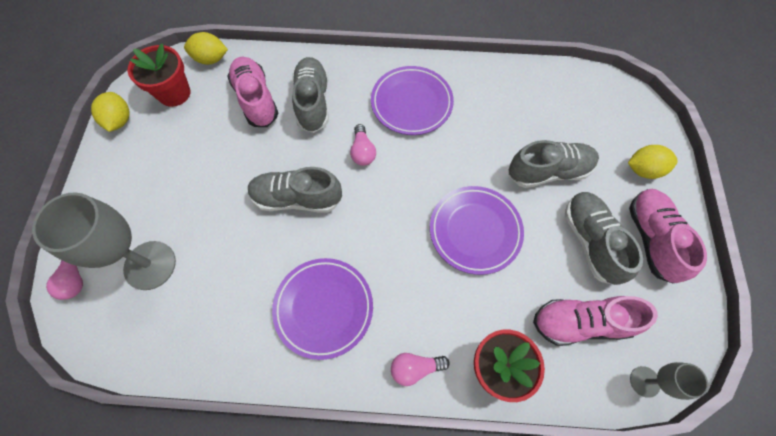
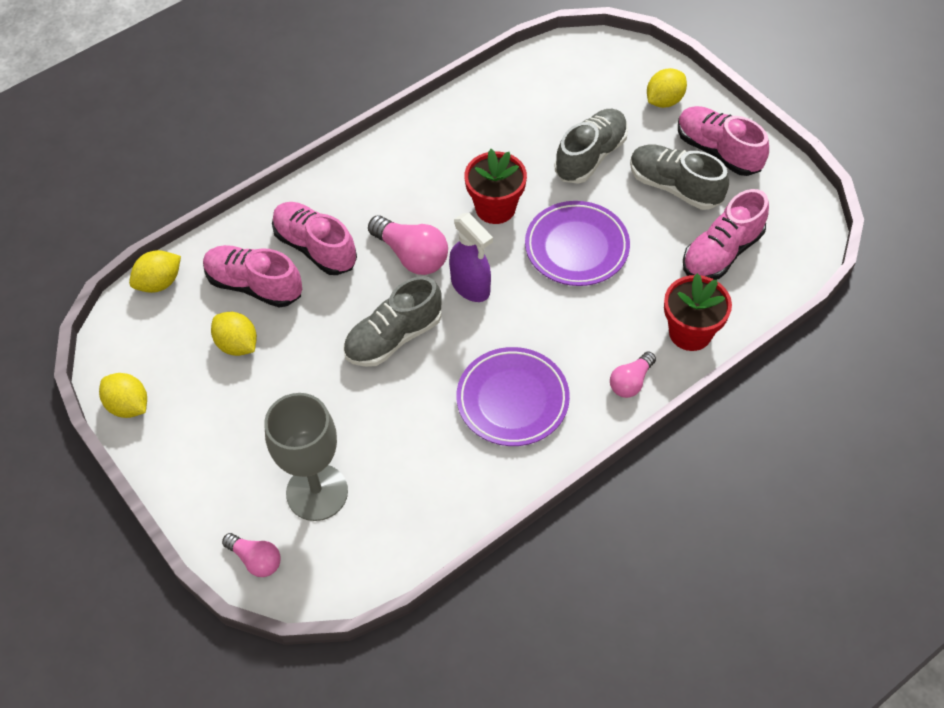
camera: 40 degrees left, 10 degrees down
red flower pot [128,44,191,107] -> red flower pot moved to [464,149,527,224]
grey shoe [292,57,329,133] -> pink shoe [272,202,357,275]
pink light bulb [350,124,376,166] -> pink light bulb [368,215,448,275], size x1.62
purple plate [371,66,454,135] -> none
grey goblet [630,362,708,400] -> none
none -> yellow lemon [211,312,257,356]
none -> purple spray bottle [449,213,493,302]

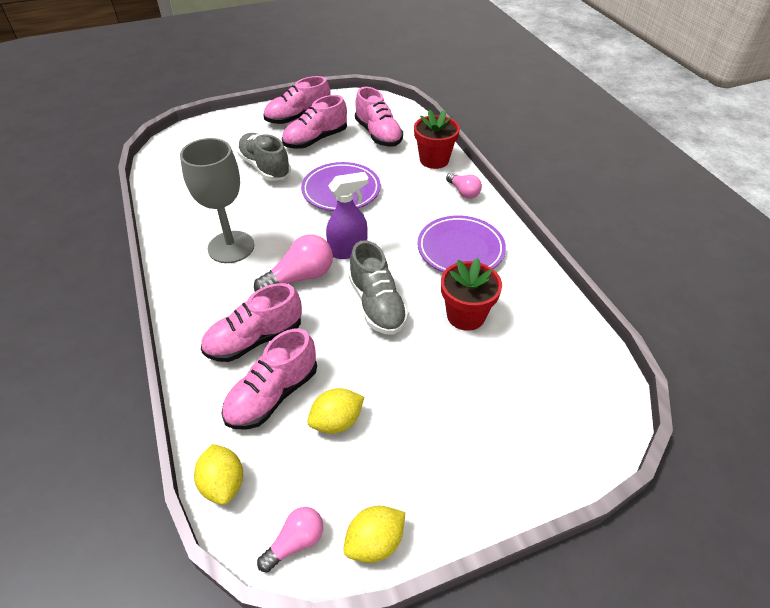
camera: 75 degrees left, 10 degrees down
pink light bulb [222,533,281,577] -> pink light bulb moved to [257,507,323,572]
grey goblet [264,393,348,521] -> grey goblet moved to [180,138,254,263]
red flower pot [464,149,527,224] -> red flower pot moved to [441,258,502,331]
grey shoe [630,144,729,210] -> pink shoe [282,95,347,149]
yellow lemon [647,68,687,108] -> none

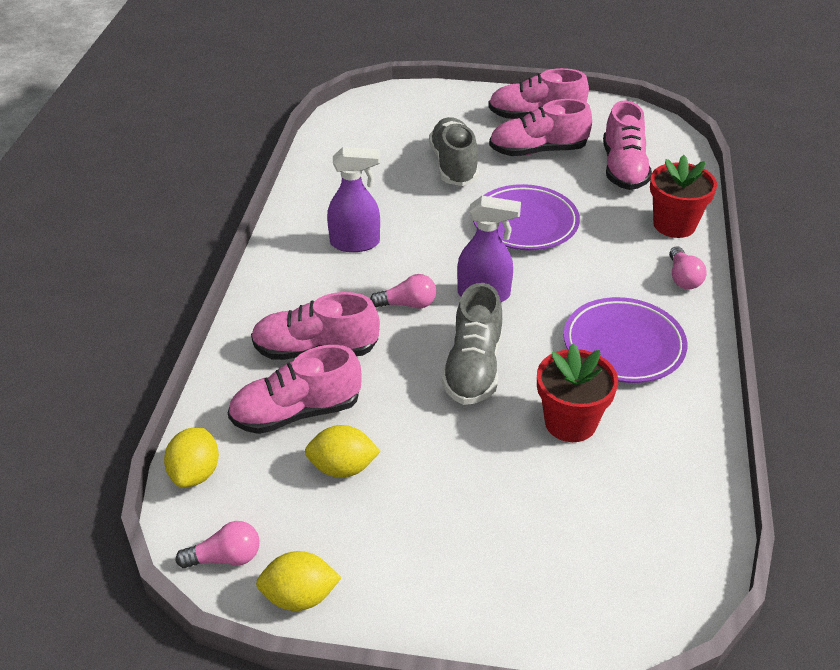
camera: 30 degrees right, 5 degrees down
grey goblet [180,138,254,263] -> purple spray bottle [327,147,381,252]
pink light bulb [254,234,333,292] -> pink light bulb [370,274,436,308], size x0.62

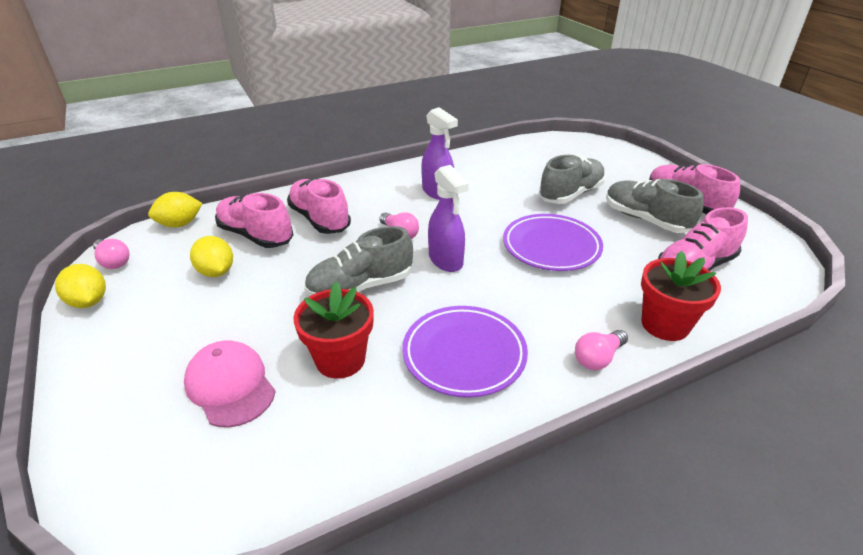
camera: 55 degrees right, 5 degrees down
pink shoe [489,99,592,156] -> grey shoe [606,179,704,233]
none -> pink cap [184,340,276,428]

